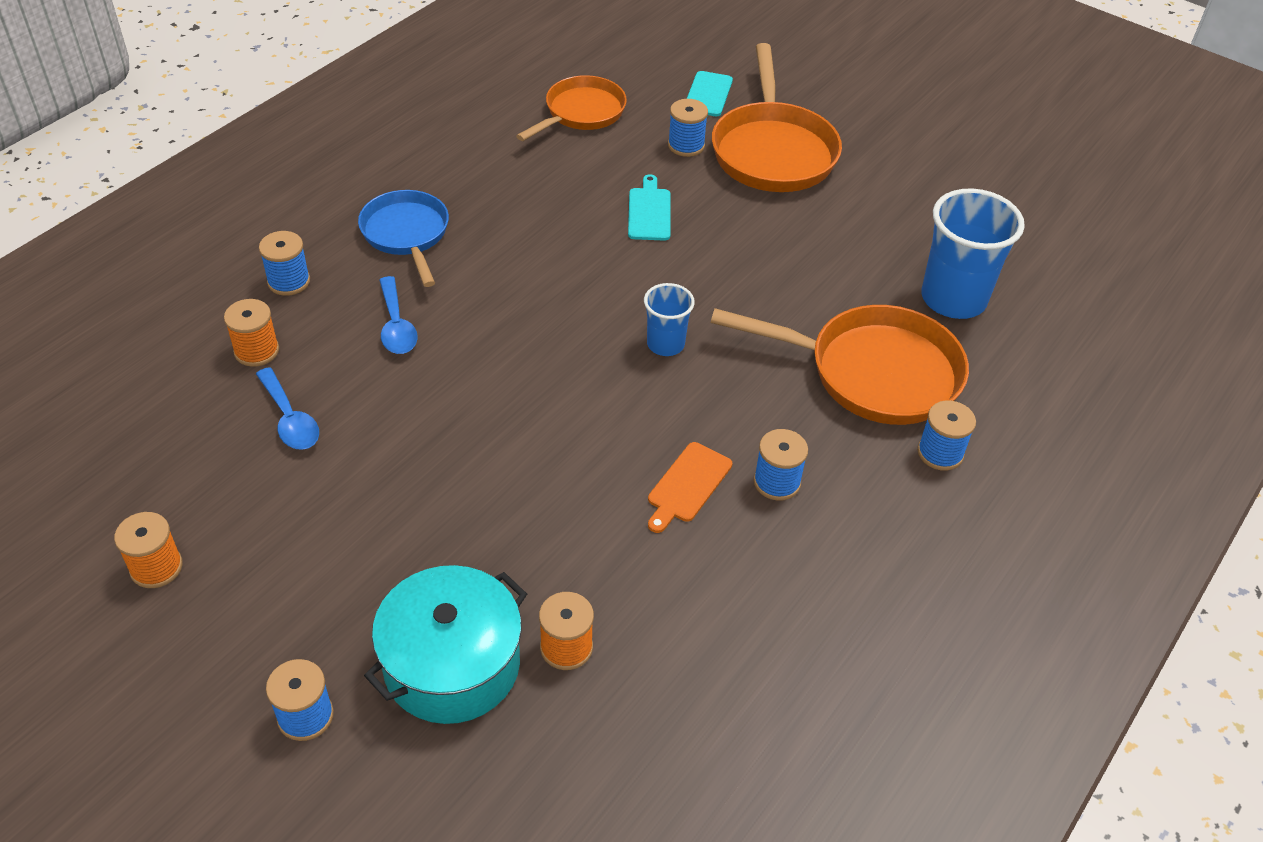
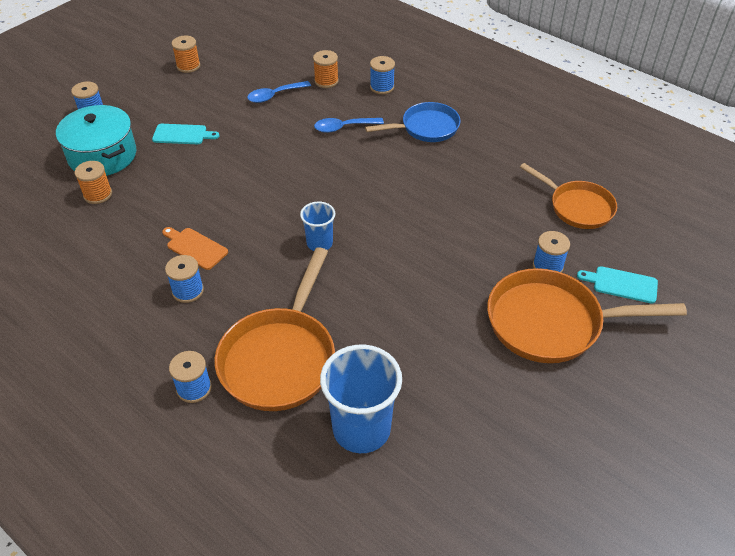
camera: 95 degrees right, 0 degrees up
turquoise cutting board [628,174,671,241] -> turquoise cutting board moved to [152,124,219,144]

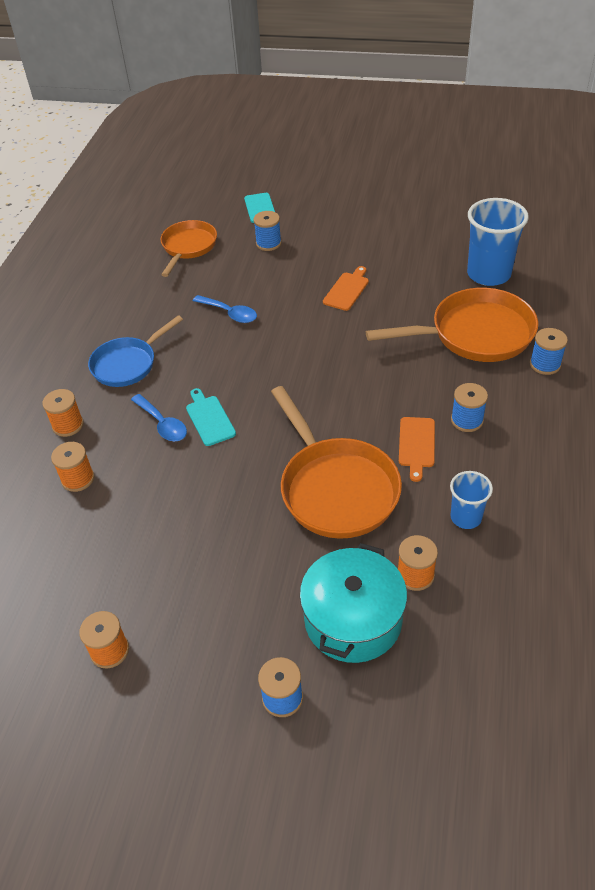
camera: 115 degrees left, 0 degrees up
turquoise cutting board [152,124,219,144] -> turquoise cutting board moved to [186,388,236,446]
blue spoon [247,81,311,103] -> blue spoon moved to [193,295,257,323]
blue cup [300,201,335,251] -> blue cup moved to [450,471,493,529]
blue pan [365,102,461,142] -> blue pan turned 90 degrees counterclockwise [88,315,183,387]
blue spool [370,56,395,94] -> orange spool [42,389,84,437]
orange pan [487,268,687,363] -> orange pan moved to [271,386,402,539]
none -> orange cutting board [323,266,369,311]

